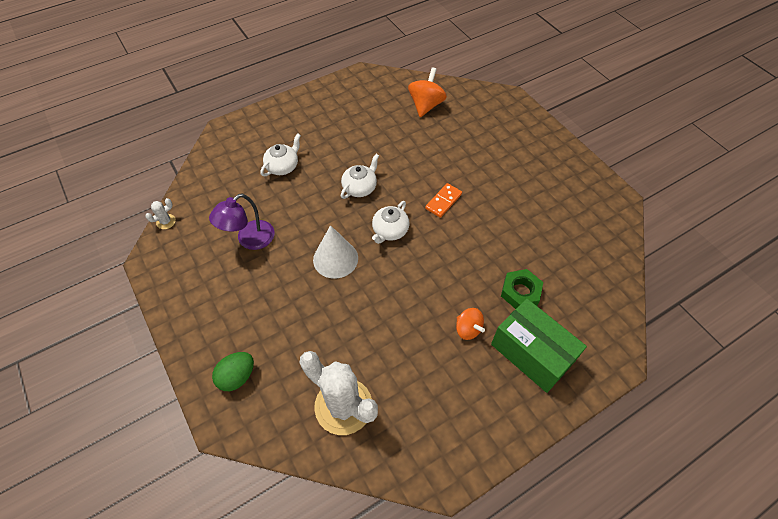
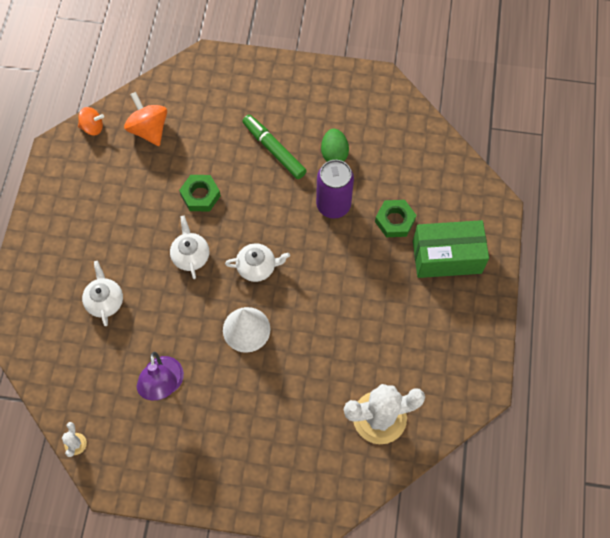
camera: 50 degrees left, 10 degrees up
green egg [212,352,254,391] -> green egg moved to [321,129,349,162]
white teapot [372,201,410,244] -> white teapot turned 75 degrees counterclockwise [225,243,290,282]
orange domino [425,183,462,218] -> none
orange spinning top [456,308,485,340] -> orange spinning top moved to [78,107,104,135]
none -> green nut [179,175,221,211]
none -> green marker [242,115,307,179]
none -> purple can [316,160,354,219]

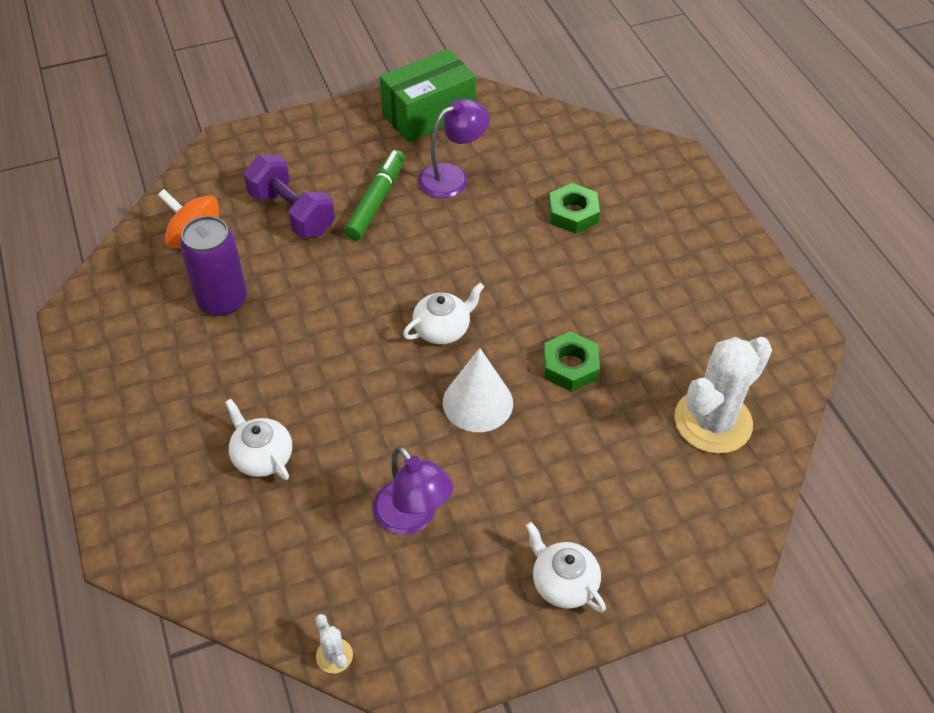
camera: 30 degrees left, 15 degrees down
orange spinning top [78,107,104,135] -> none
white teapot [170,216,209,279] -> white teapot moved to [526,522,606,612]
green nut [179,175,221,211] -> green nut moved to [544,332,600,392]
green marker [242,115,307,179] -> green marker turned 90 degrees clockwise [344,150,405,241]
purple can [316,160,354,219] -> purple can moved to [180,216,247,316]
green egg [321,129,349,162] -> purple lamp [418,99,490,198]
green box [413,220,489,278] -> green box moved to [380,49,476,142]
none -> purple dumbbell [244,154,335,238]

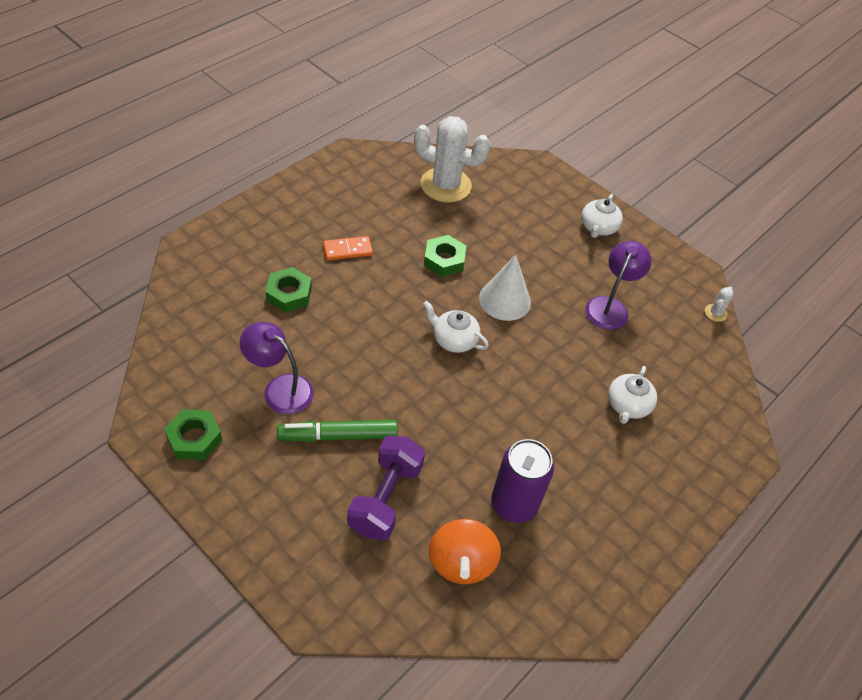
camera: 120 degrees left, 0 degrees up
green box [380,49,476,142] -> green nut [164,409,222,460]
none -> orange domino [323,236,373,260]

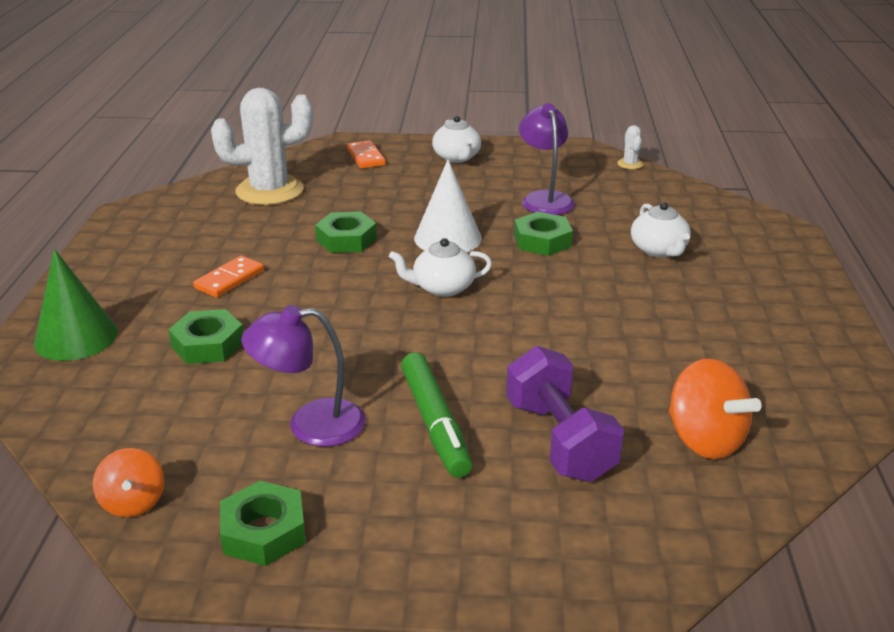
camera: 35 degrees left, 20 degrees down
green marker [277,420,398,442] -> green marker turned 60 degrees counterclockwise [401,353,472,478]
purple can [491,439,554,523] -> none
none -> green cone [34,249,118,361]
none -> orange spinning top [93,448,165,517]
none -> orange domino [347,140,386,169]
none -> green nut [514,212,573,256]

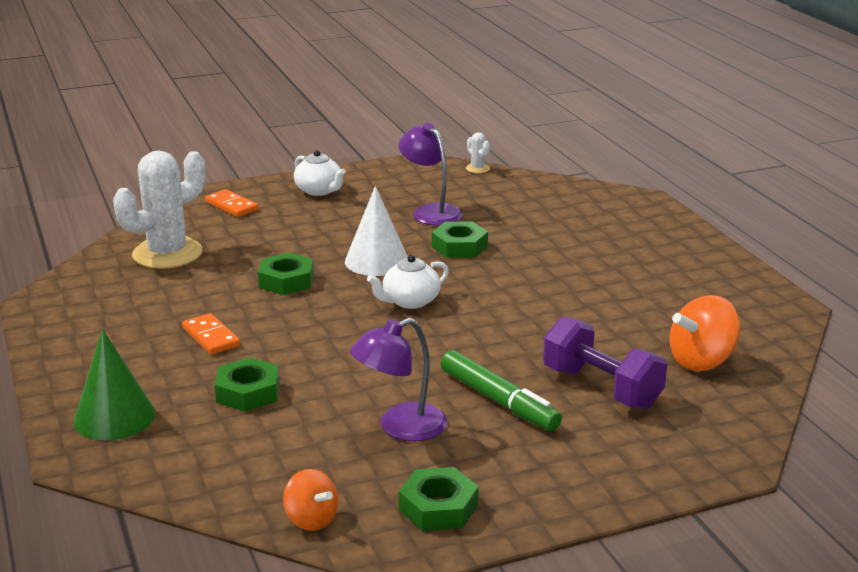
camera: 25 degrees left, 5 degrees down
orange domino [193,256,264,298] -> orange domino turned 45 degrees counterclockwise [182,313,240,355]
white teapot [631,202,691,257] -> none
orange spinning top [668,359,762,459] -> orange spinning top turned 120 degrees clockwise [669,295,740,371]

